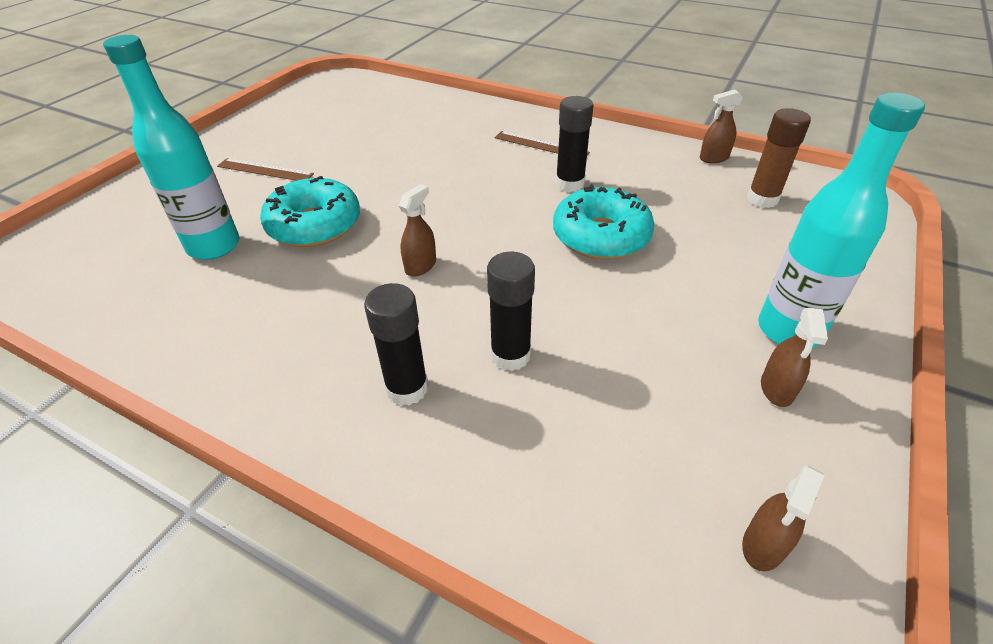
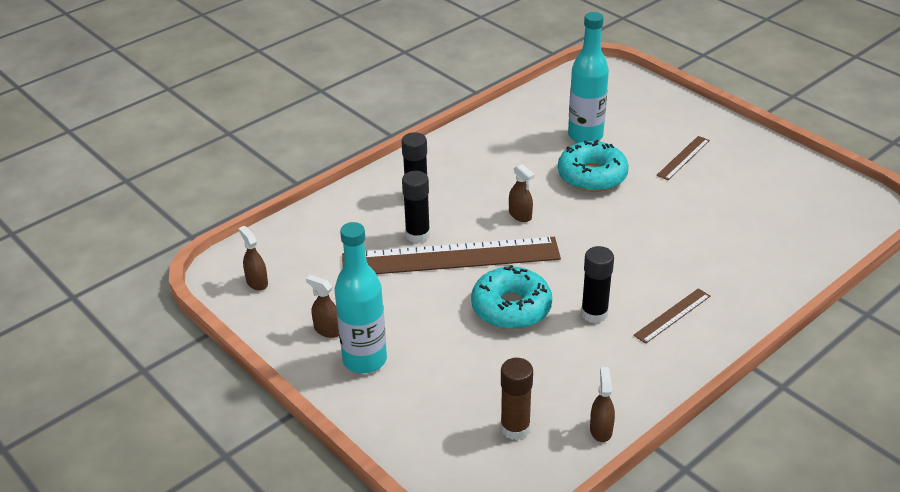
camera: 110 degrees right, 5 degrees down
none -> brown ruler [342,237,561,274]

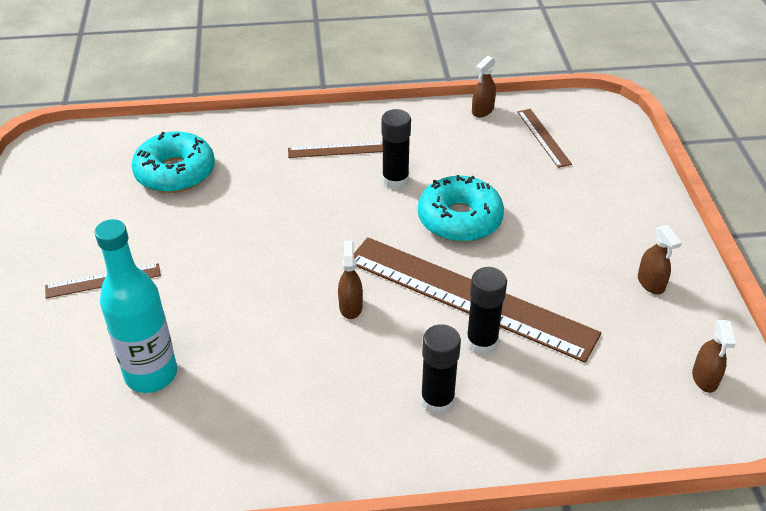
camera: 145 degrees left, 5 degrees up
turquoise bottle [335,222,387,373] -> none
brown glue stick [500,358,533,440] -> brown ruler [517,109,572,168]
turquoise donut [558,140,629,192] -> turquoise donut moved to [131,131,215,193]

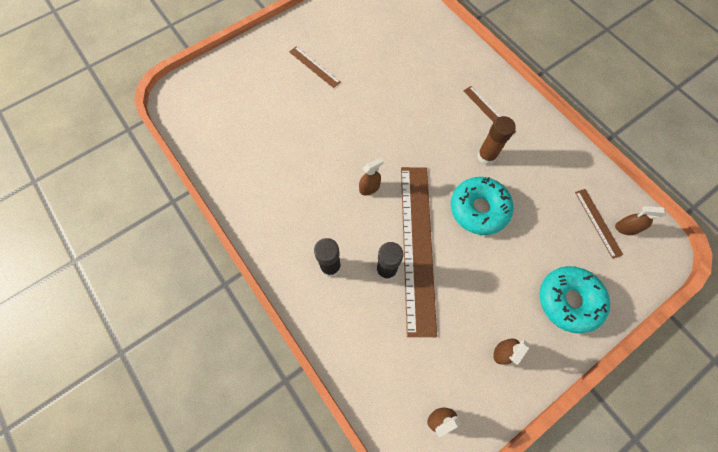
camera: 60 degrees right, 25 degrees up
turquoise bottle [95,219,177,393] -> none
turquoise donut [131,131,215,193] -> turquoise donut moved to [540,266,610,333]
black glue stick [381,109,411,189] -> brown glue stick [477,116,516,165]
brown spray bottle [472,56,496,117] -> brown spray bottle moved to [615,206,666,235]
brown ruler [517,109,572,168] -> brown ruler turned 60 degrees counterclockwise [575,189,623,259]

